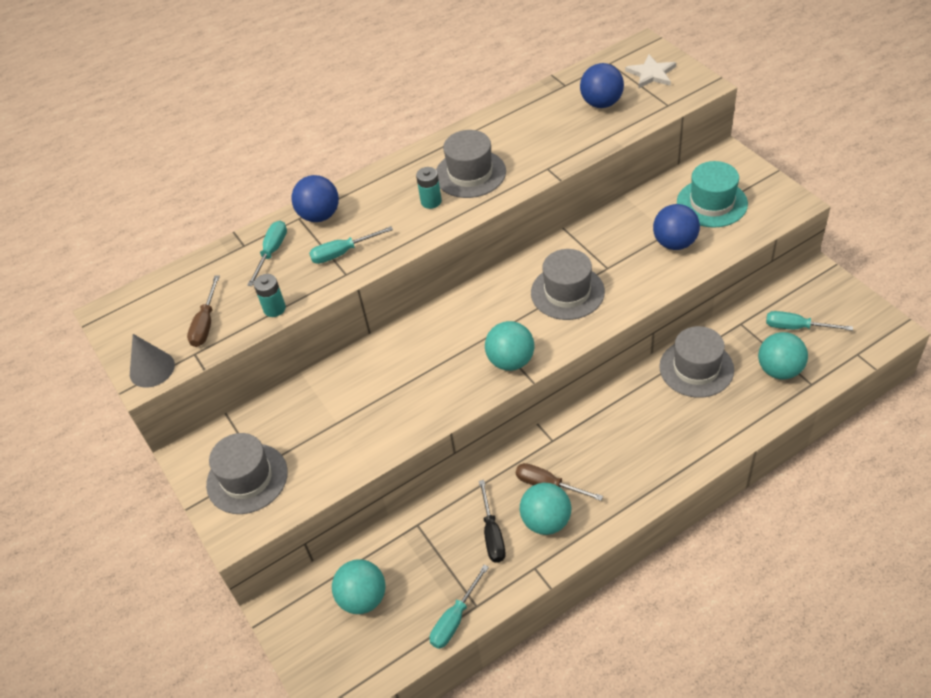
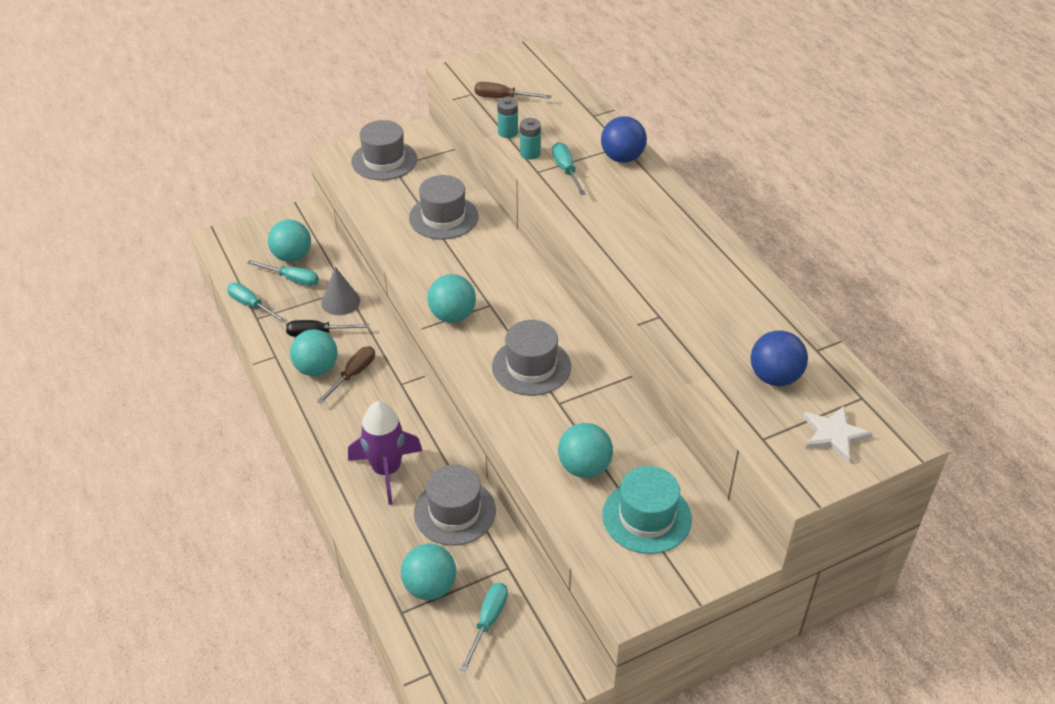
camera: 90 degrees right, 5 degrees down
grey cone [130,334,175,388] -> grey cone moved to [321,267,360,315]
turquoise screwdriver [247,221,287,286] -> turquoise screwdriver moved to [247,260,319,286]
turquoise battery [416,167,442,209] -> turquoise battery moved to [520,118,541,159]
grey hat [436,130,506,198] -> grey hat moved to [409,175,479,240]
blue ball [653,204,700,250] -> turquoise ball [558,423,613,478]
none -> purple rocket [348,401,422,505]

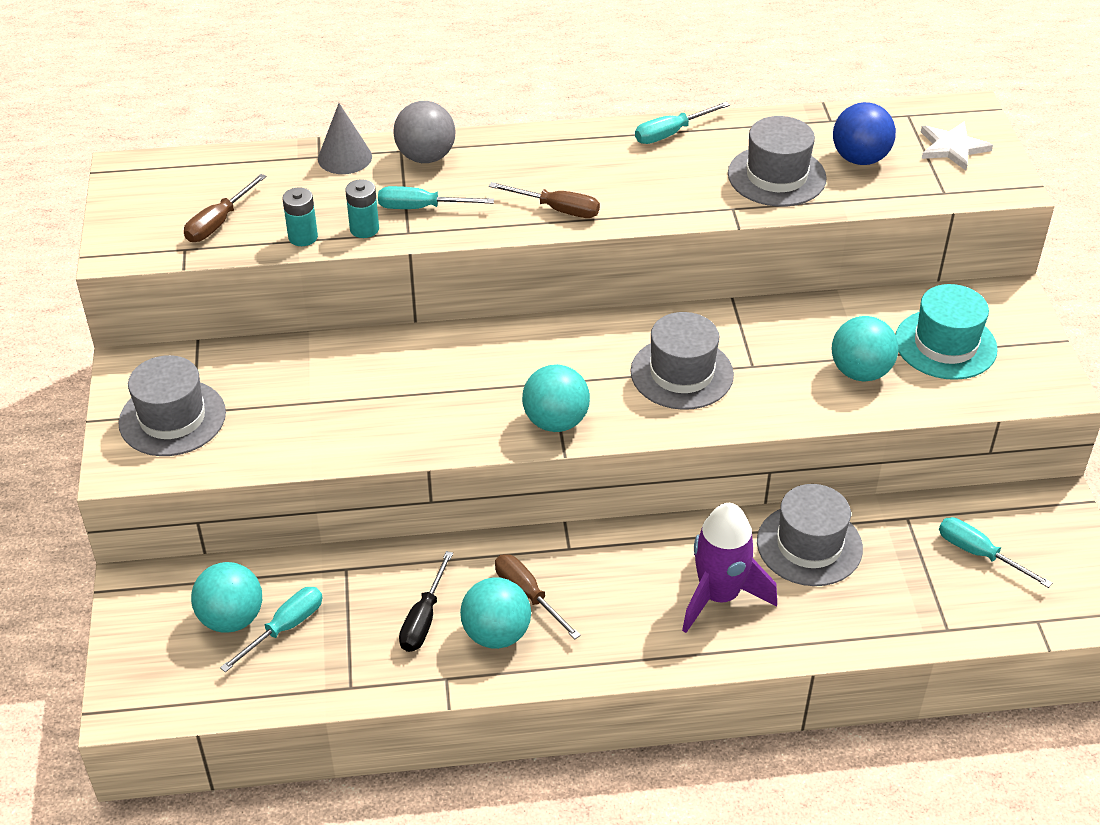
camera: 70 degrees left, 0 degrees up
turquoise screwdriver [227,282,286,323] -> turquoise screwdriver moved to [635,102,730,144]
grey cone [321,267,360,315] -> grey cone moved to [318,103,372,174]
turquoise ball [401,544,456,600] -> none
grey hat [409,175,479,240] -> grey hat moved to [728,116,827,207]
blue ball [601,116,647,163] -> grey ball [393,101,456,163]
none -> brown screwdriver [489,182,600,218]

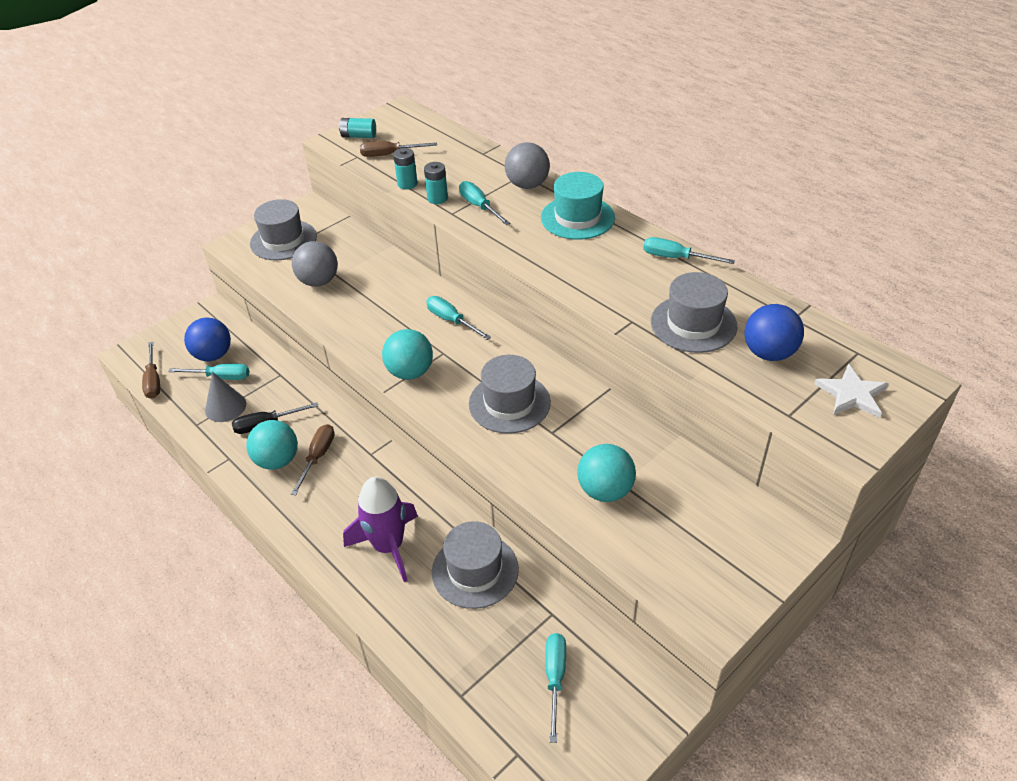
camera: 55 degrees right, 0 degrees up
turquoise ball [191,562,262,633] -> blue ball [184,317,231,361]
grey cone [318,103,372,174] -> grey cone moved to [205,372,246,422]
brown screwdriver [489,182,600,218] -> brown screwdriver moved to [142,342,160,399]
turquoise hat [895,284,998,380] -> turquoise hat moved to [541,172,615,240]
none -> grey ball [292,241,338,287]
none -> turquoise battery [339,118,376,138]
none -> turquoise screwdriver [426,296,491,340]

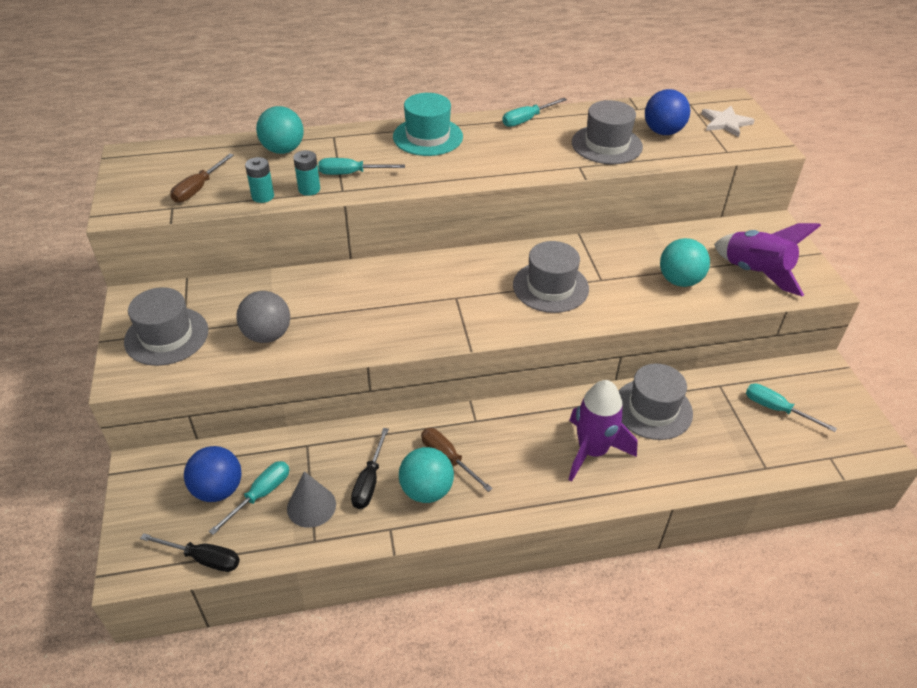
camera: 60 degrees left, 0 degrees up
brown screwdriver [142,342,160,399] -> black screwdriver [140,533,240,572]
turquoise battery [339,118,376,138] -> none
turquoise ball [382,329,433,380] -> turquoise ball moved to [256,106,304,154]
turquoise screwdriver [426,296,491,340] -> none
grey ball [505,142,550,189] -> none
none -> purple rocket [714,223,821,296]

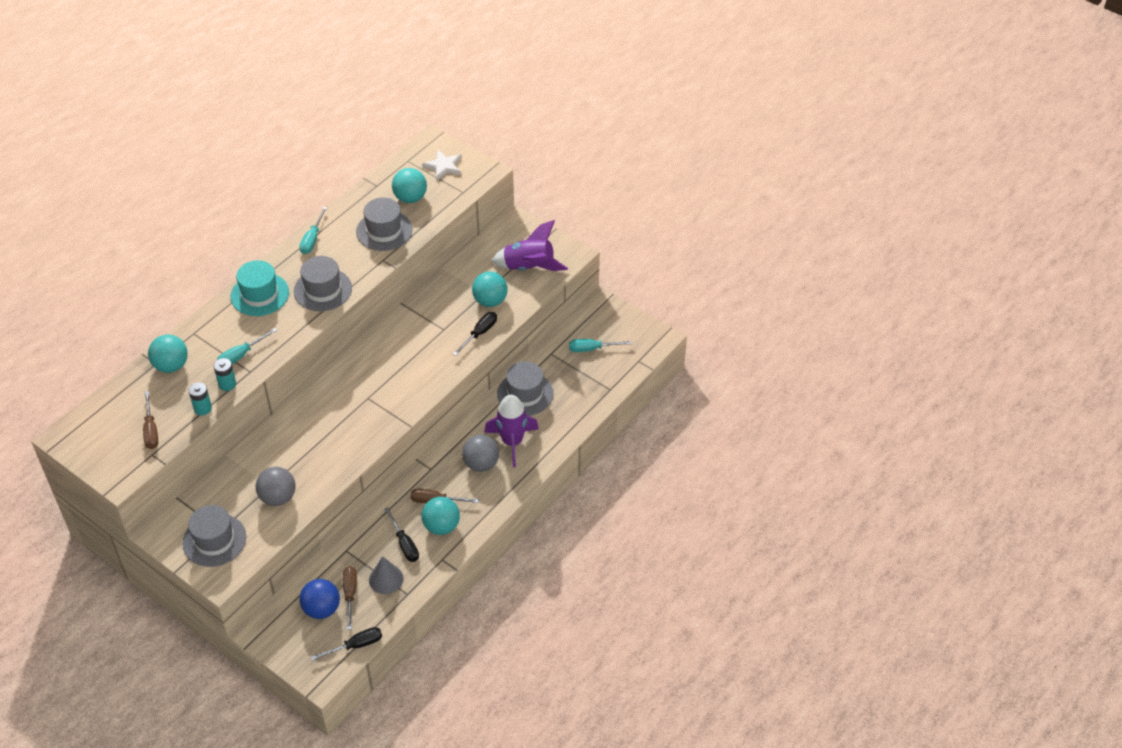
camera: 40 degrees left, 5 degrees up
turquoise screwdriver [209,461,289,535] -> brown screwdriver [343,566,357,630]
grey hat [513,241,589,313] -> grey hat moved to [294,256,352,311]
blue ball [645,89,690,135] -> turquoise ball [392,168,427,203]
none -> black screwdriver [453,312,497,356]
none -> grey ball [462,435,499,472]

